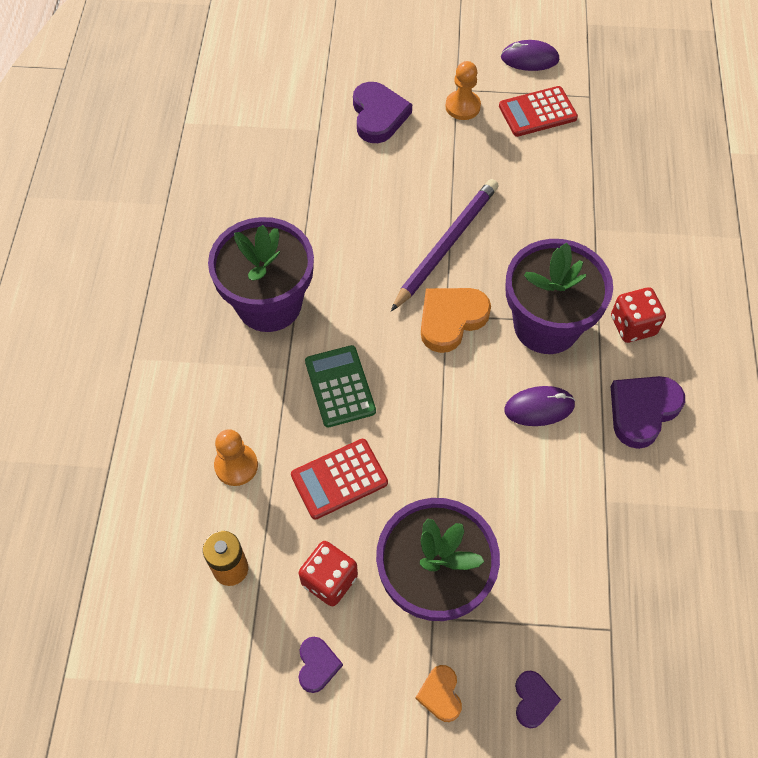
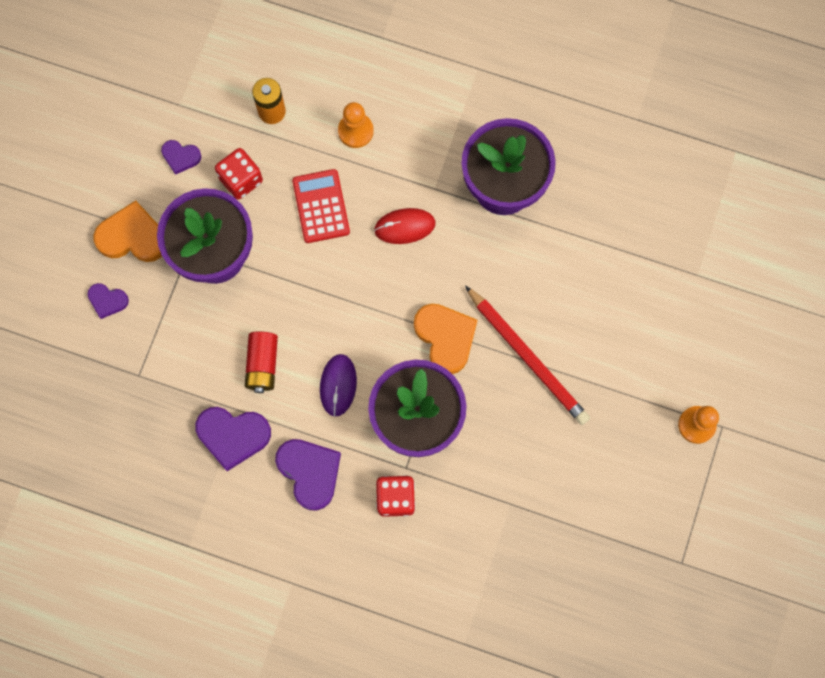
camera: 105 degrees right, 15 degrees up
green calculator [305,345,376,427] -> red mouse [374,208,436,244]
purple heart [353,82,412,143] -> purple heart moved to [195,407,271,471]
purple pencil [391,179,498,311] -> red pencil [465,286,590,425]
orange heart [415,665,462,722] -> orange heart [93,200,162,262], size x1.79
red calculator [499,86,578,137] -> none
purple mouse [501,40,559,71] -> none
none -> red battery [245,331,278,393]

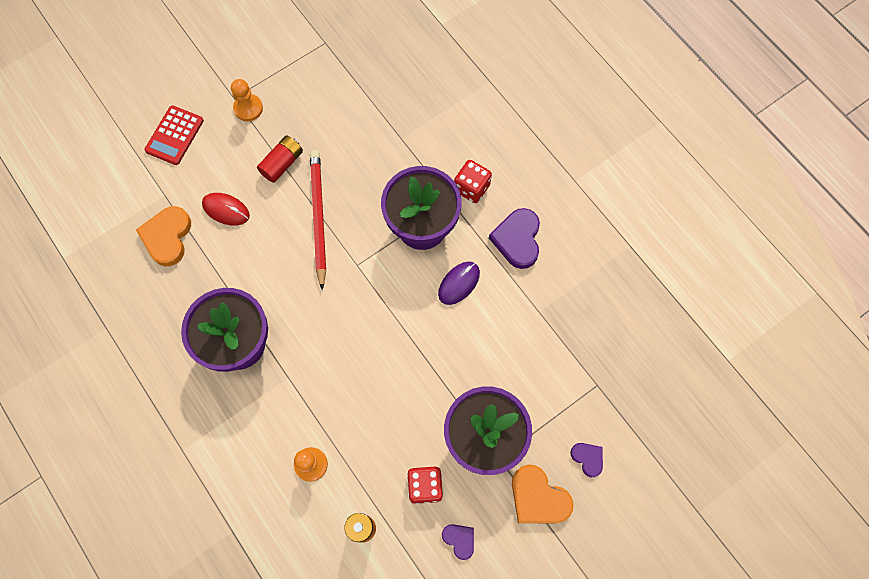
camera: 145 degrees left, 5 degrees down
purple heart [195,407,271,471] -> none
red battery [245,331,278,393] -> red battery moved to [257,136,303,183]
red calculator [292,169,350,243] -> red calculator moved to [144,105,204,165]
red mouse [374,208,436,244] -> red mouse moved to [202,193,250,226]
orange heart [414,304,477,374] -> orange heart moved to [136,206,191,266]

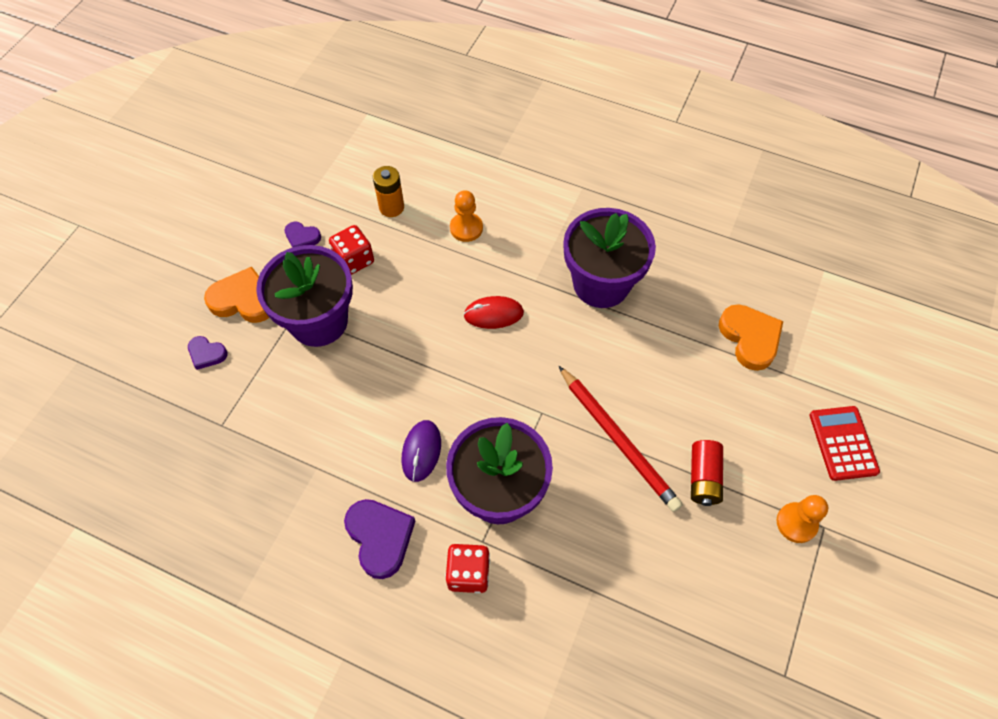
camera: 150 degrees right, 10 degrees down
red mouse [202,193,250,226] -> red mouse moved to [463,296,524,329]

